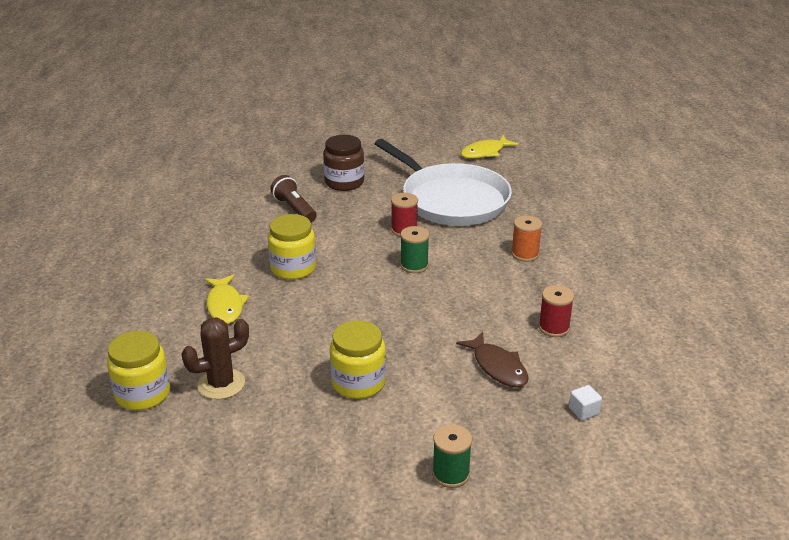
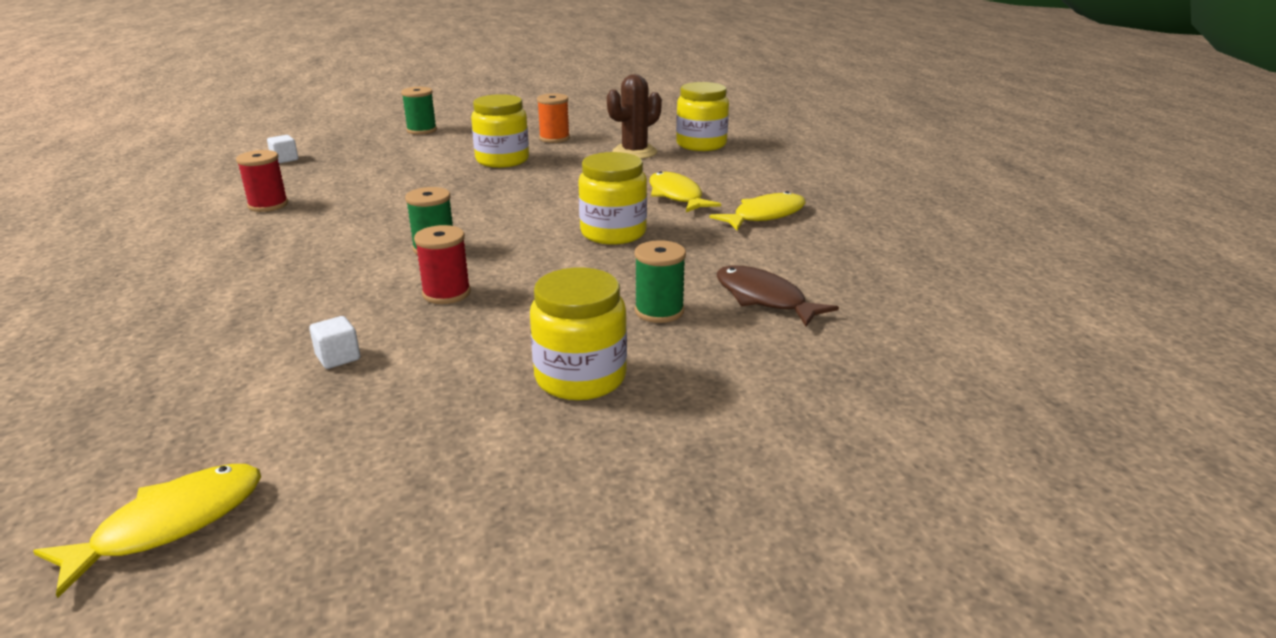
camera: 170 degrees right, 5 degrees down
brown flashlight [270,175,317,222] -> green spool [634,240,686,323]
brown jar [323,135,364,191] -> yellow jar [530,268,627,400]
white pan [374,139,512,226] -> white cube [309,316,360,369]
brown fish [456,332,529,387] -> brown fish moved to [717,266,839,326]
orange spool [511,215,542,262] -> orange spool moved to [537,93,570,143]
none -> yellow fish [709,191,806,230]

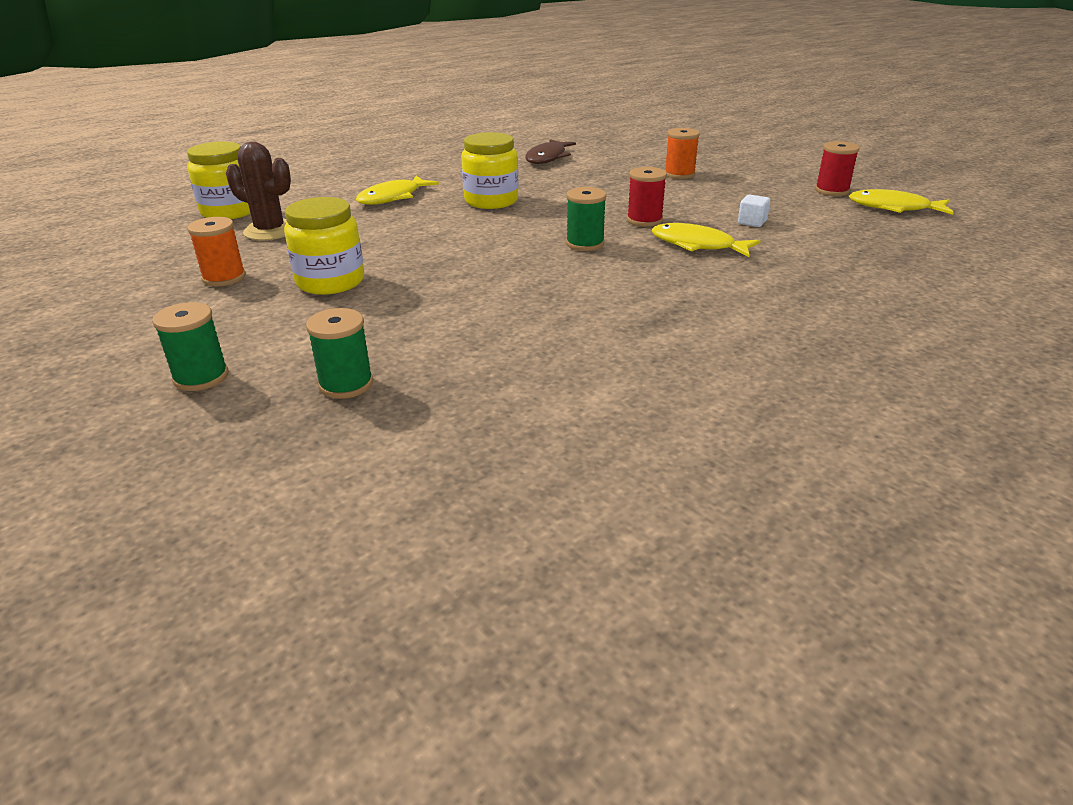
camera: 115 degrees left, 5 degrees up
red spool [236,150,288,212] -> red spool moved to [815,141,860,196]
white cube [267,135,298,163] -> none
yellow jar [530,268,627,400] -> orange spool [665,128,700,179]
green spool [634,240,686,323] -> green spool moved to [306,308,373,399]
yellow fish [709,191,806,230] -> yellow fish moved to [652,223,760,257]

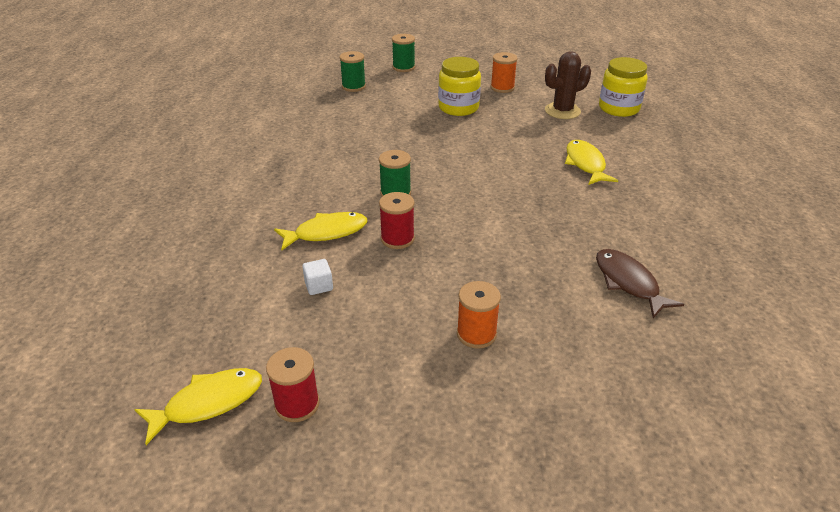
camera: 130 degrees right, 5 degrees up
yellow jar [461,132,518,209] -> none

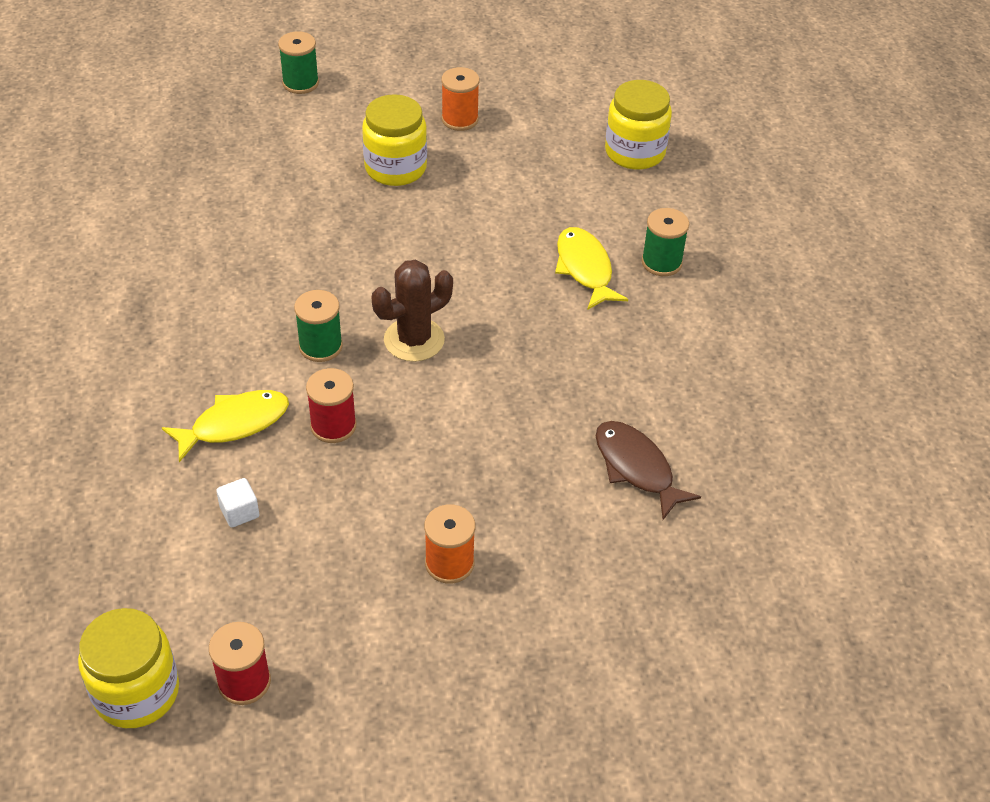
camera: 10 degrees left, 10 degrees up
yellow fish [134,368,262,445] -> yellow jar [78,608,179,728]
green spool [340,51,366,92] -> green spool moved to [642,208,689,276]
brown cactus [545,51,591,119] -> brown cactus moved to [372,260,453,362]

